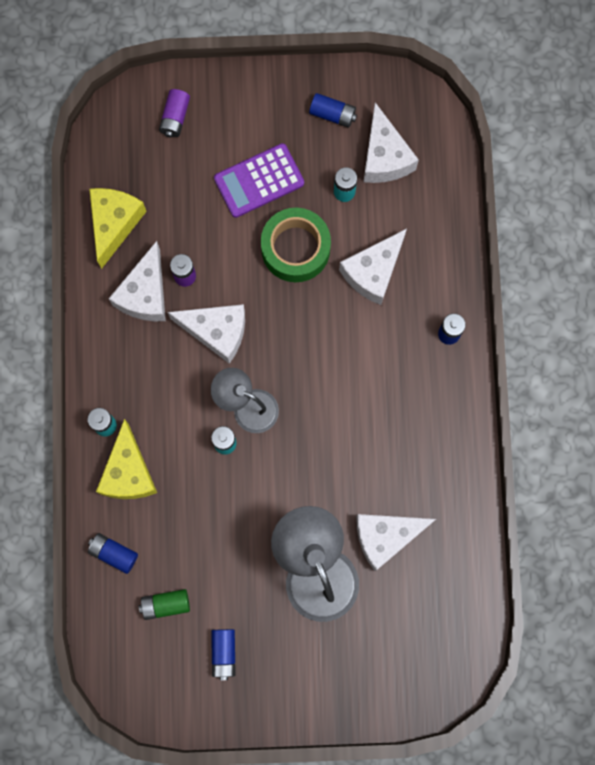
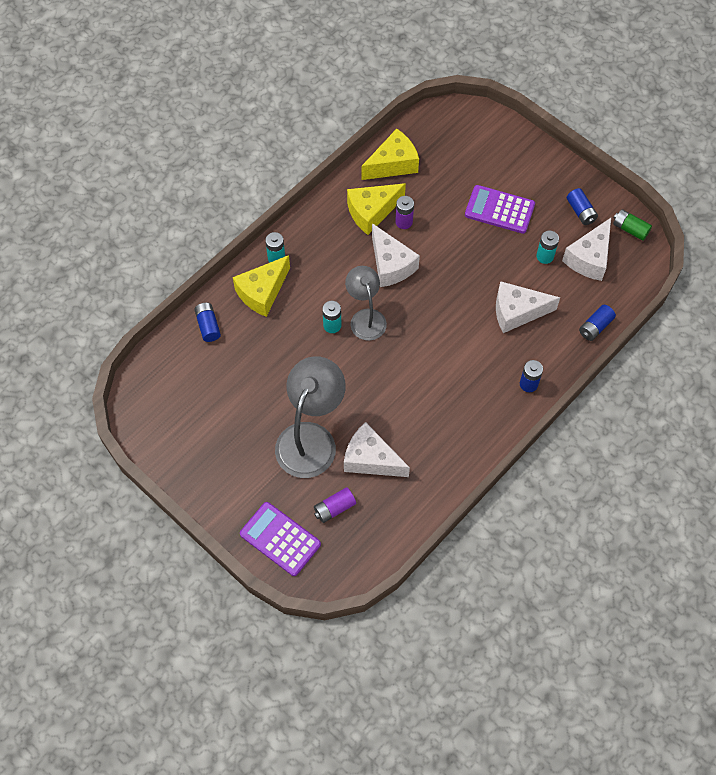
camera: 45 degrees right, 15 degrees down
white cheese [109,241,166,321] -> yellow cheese [347,183,406,235]
green battery [139,589,190,620] -> green battery moved to [613,209,652,241]
purple battery [159,89,190,138] -> purple battery moved to [314,487,356,523]
blue battery [211,629,236,680] -> blue battery moved to [579,305,616,341]
green tape [261,208,331,282] -> none
none -> purple calculator [240,502,321,576]

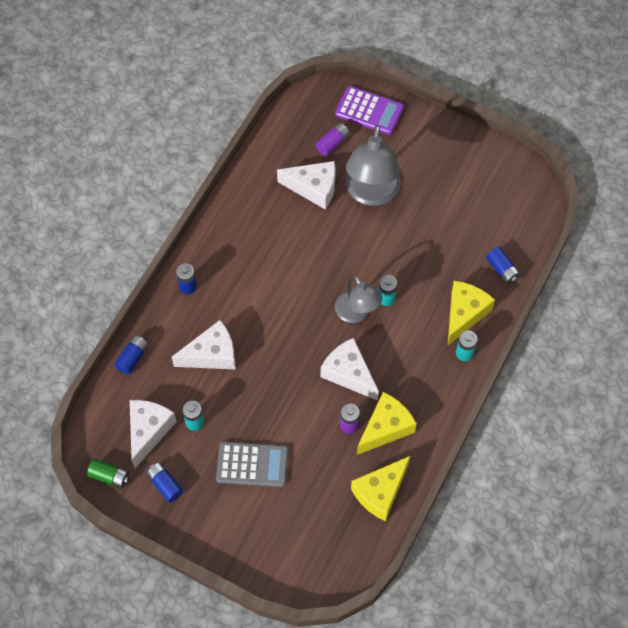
camera: 165 degrees right, 0 degrees up
purple calculator [465,185,535,234] -> grey calculator [216,442,288,487]

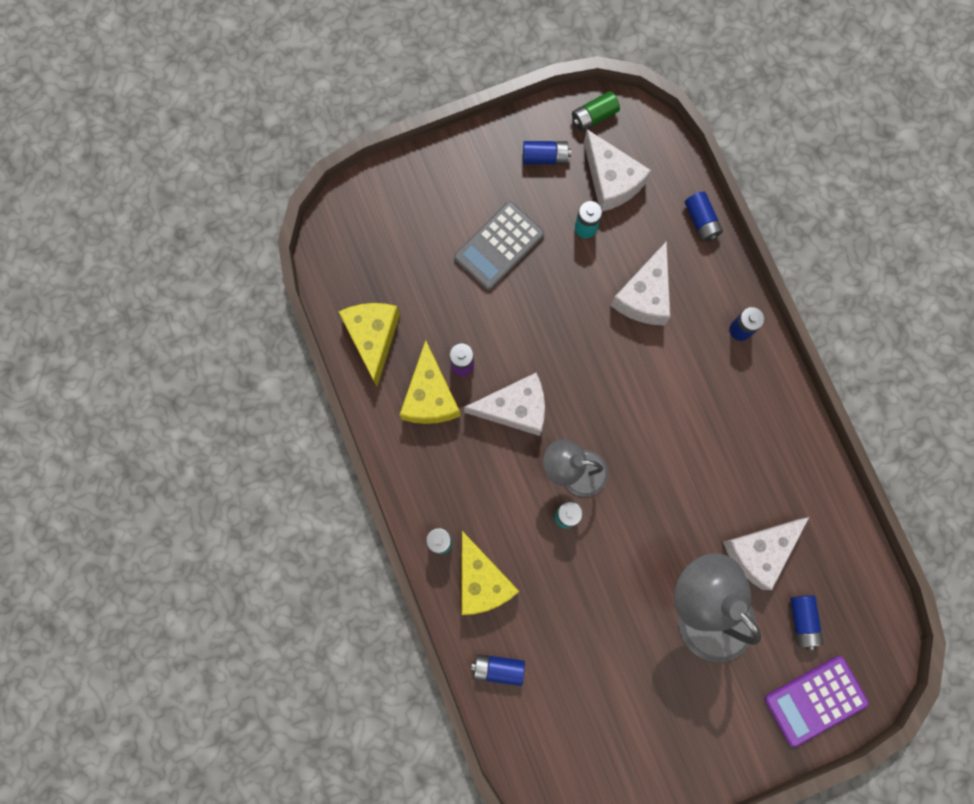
camera: 130 degrees right, 15 degrees up
purple battery [315,123,350,156] -> blue battery [790,595,823,650]

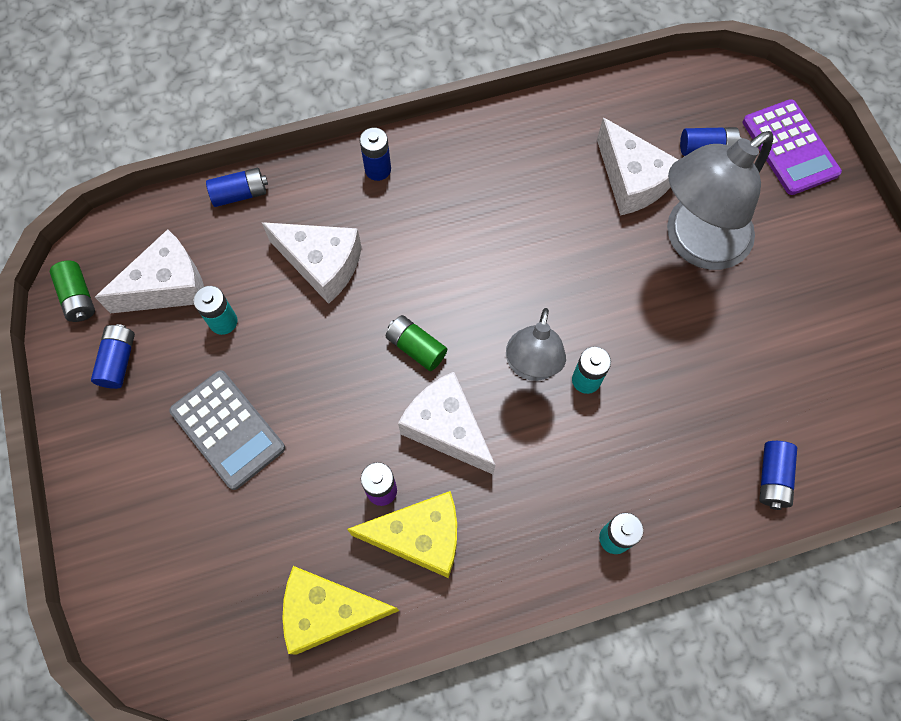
camera: 85 degrees left, 10 degrees down
yellow cheese [462,531,520,615] -> none
white cheese [464,372,545,436] -> white cheese turned 45 degrees counterclockwise [398,372,495,474]
none -> green battery [386,315,447,371]

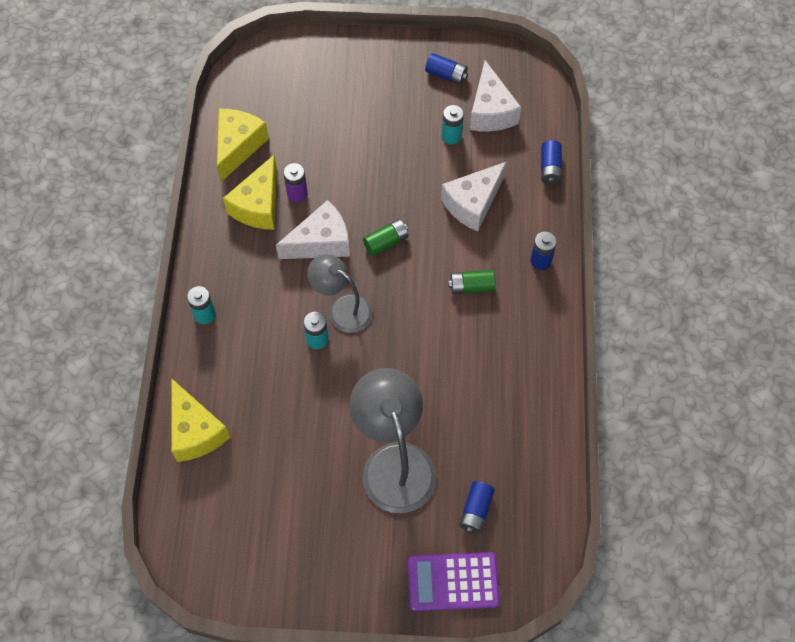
camera: 110 degrees right, 5 degrees down
green battery [50,260,95,322] -> green battery moved to [448,270,495,294]
grey calculator [169,370,285,490] -> none
white cheese [597,117,678,216] -> none
blue battery [759,441,797,510] -> yellow cheese [172,379,231,462]

